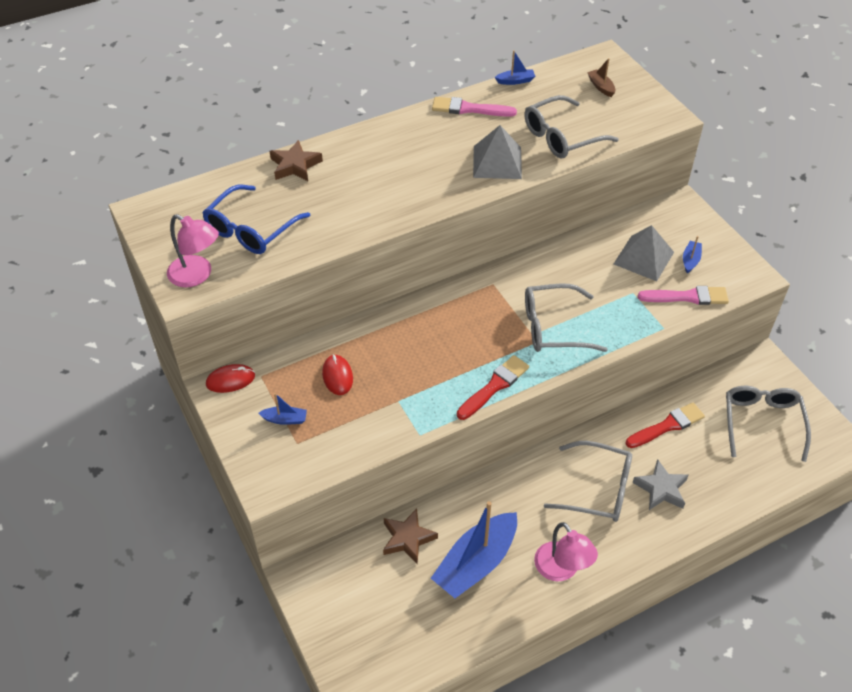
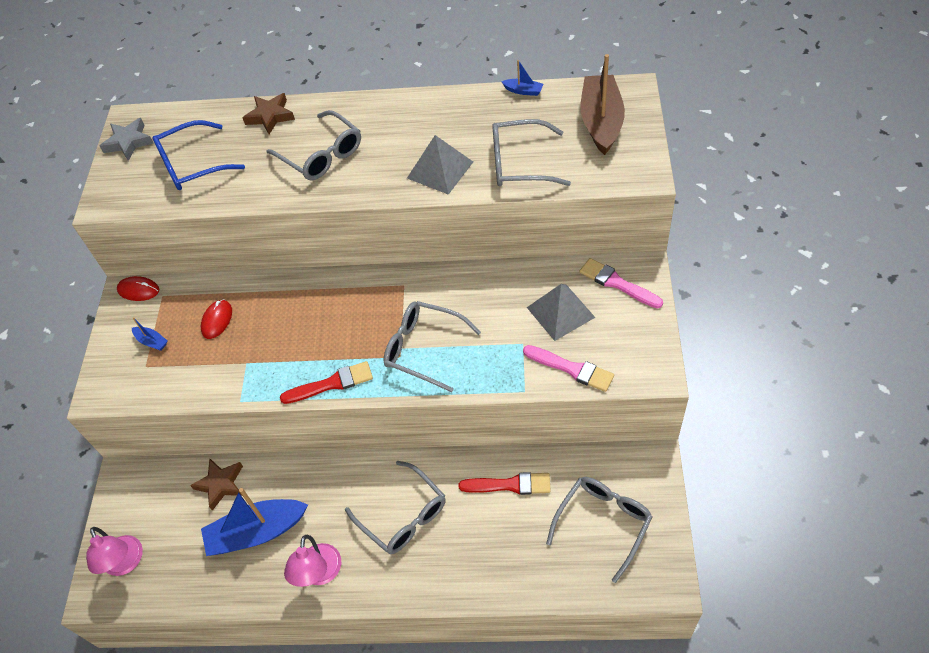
camera: 35 degrees right, 5 degrees up
pink lamp [167,214,219,288] -> pink lamp moved to [86,527,143,576]
pink brush [432,97,517,117] -> pink brush moved to [580,258,663,309]
brown boat [587,58,615,97] -> brown boat [581,54,625,155], size x2.34
grey star [633,459,689,510] -> grey star moved to [100,118,154,161]
blue boat [683,236,702,273] -> none
none -> grey glasses [266,110,361,180]

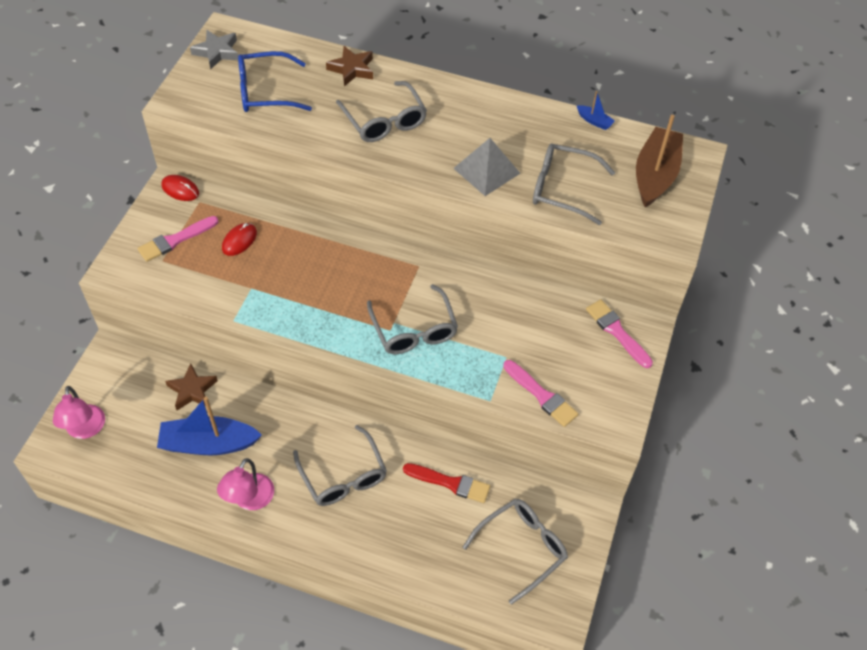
camera: 10 degrees right, 0 degrees up
blue boat [132,317,167,351] -> pink brush [138,216,218,262]
red brush [280,361,373,404] -> none
grey glasses [384,301,481,392] -> grey glasses turned 150 degrees counterclockwise [367,284,458,354]
grey pyramid [527,284,595,341] -> none

